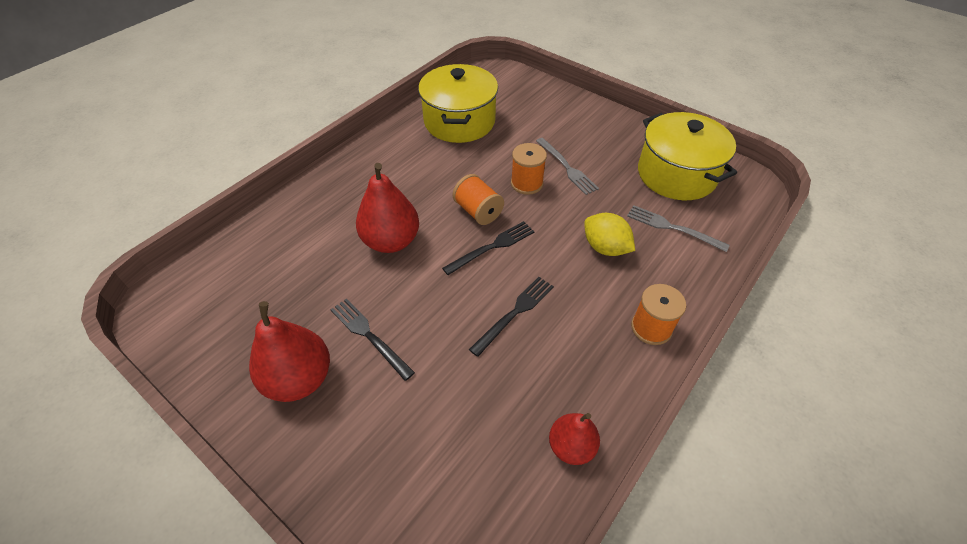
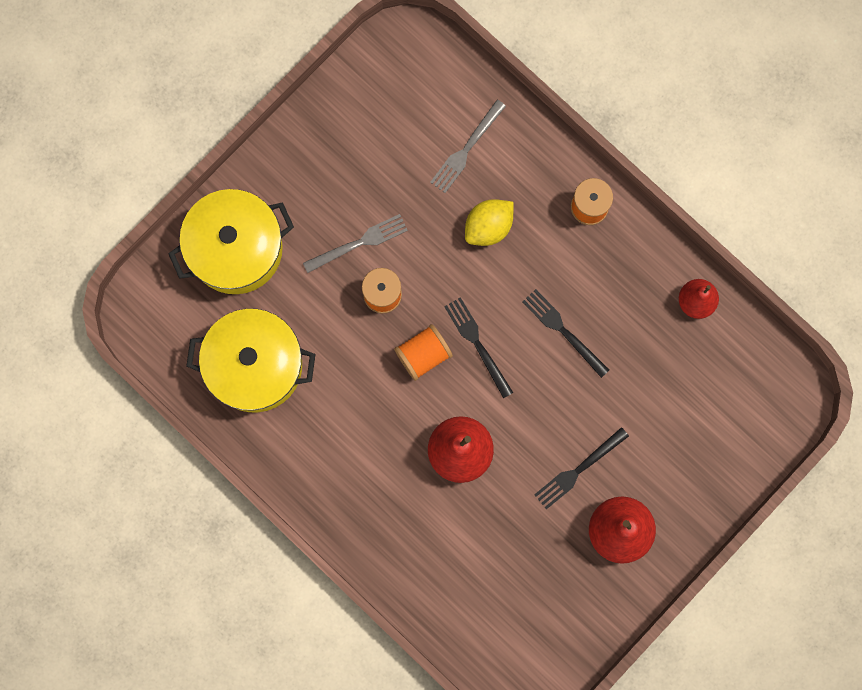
camera: 85 degrees left, 30 degrees up
yellow pot [638,112,737,200] -> yellow pot moved to [168,189,294,294]

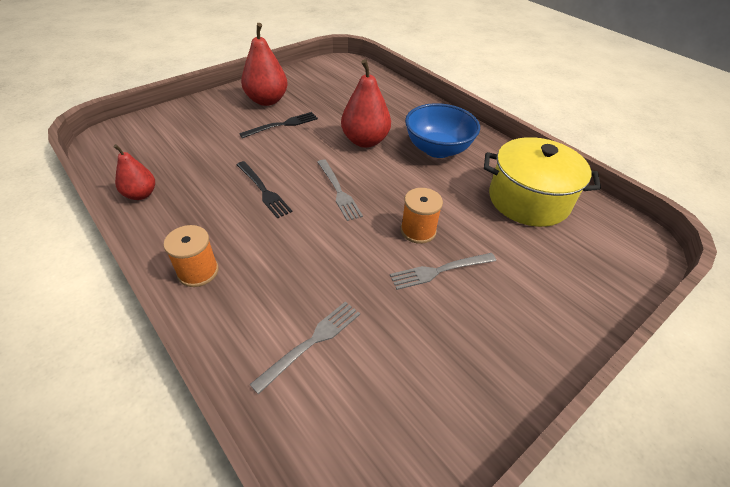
camera: 175 degrees left, 35 degrees down
yellow pot [168,189,294,294] -> none
orange spool [394,324,453,381] -> none
black fork [444,297,513,399] -> grey fork [318,159,363,221]
yellow lemon [465,199,514,246] -> none
none -> blue bowl [405,103,480,158]

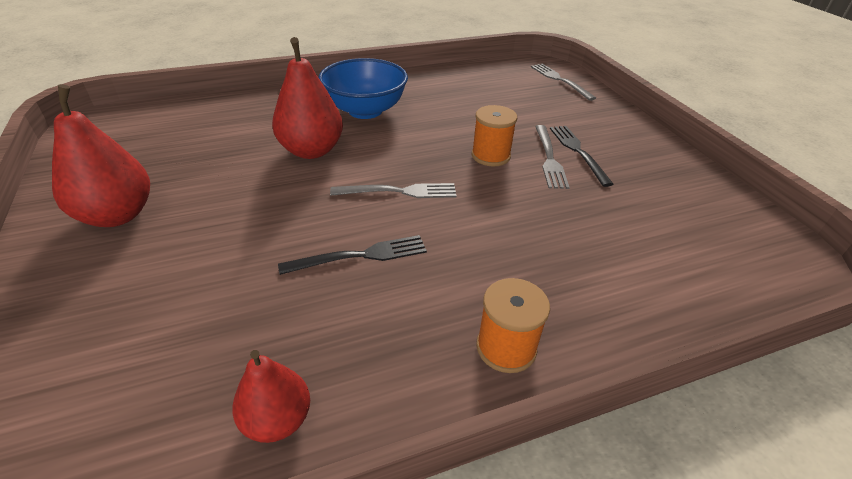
camera: 70 degrees left, 5 degrees down
black fork [239,112,318,138] -> black fork moved to [550,126,614,187]
grey fork [250,301,360,394] -> grey fork moved to [531,63,596,101]
yellow pot [484,137,601,227] -> none

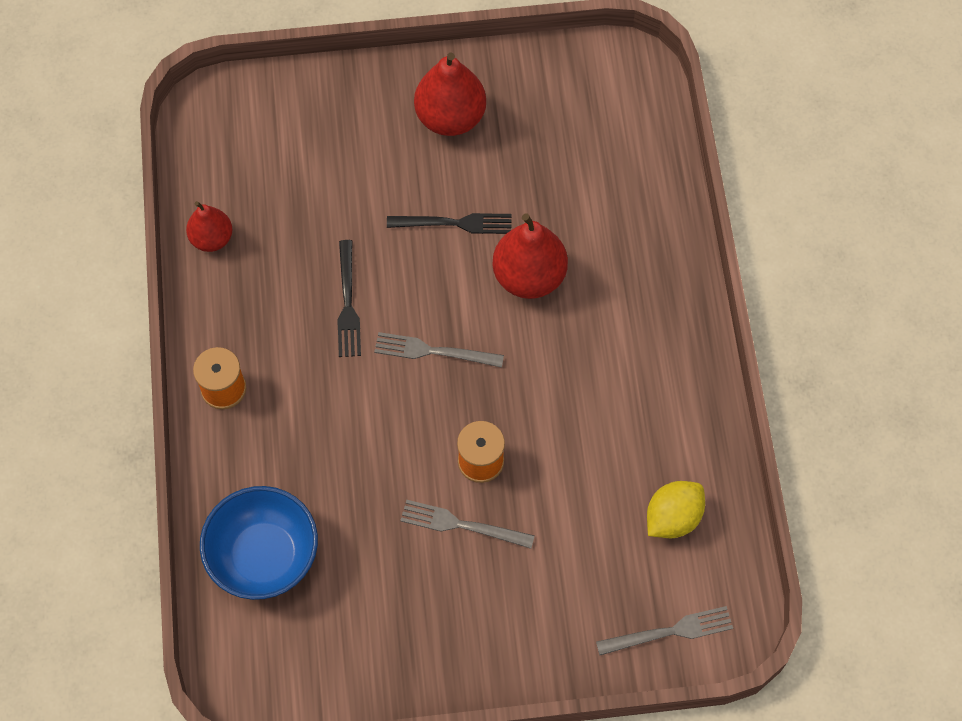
camera: 105 degrees right, 25 degrees up
blue bowl [319,58,408,119] -> blue bowl moved to [200,486,318,600]
grey fork [330,183,456,198] -> grey fork turned 90 degrees clockwise [374,332,504,368]
black fork [550,126,614,187] -> black fork moved to [387,213,511,234]
none -> yellow lemon [647,481,705,538]

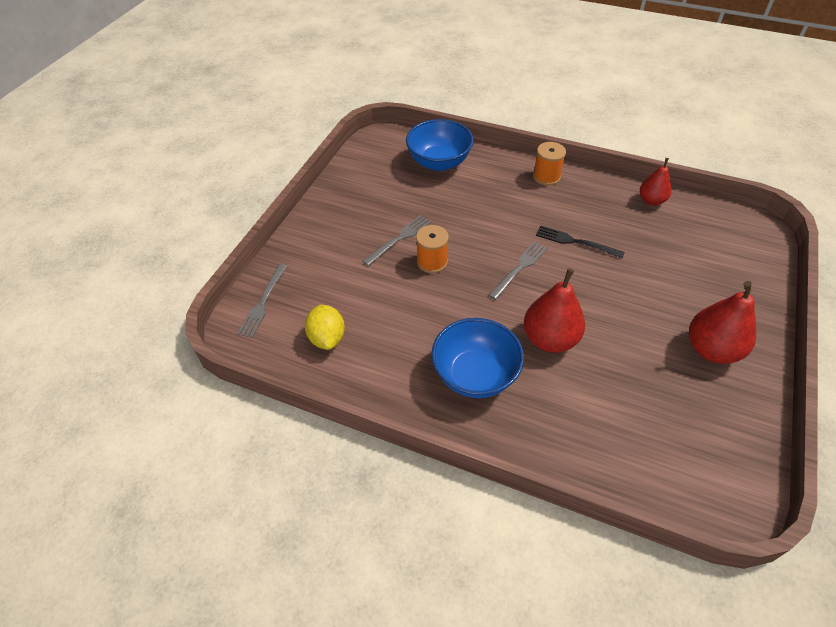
camera: 120 degrees right, 15 degrees down
black fork [387,213,511,234] -> none
none -> blue bowl [431,318,524,398]

